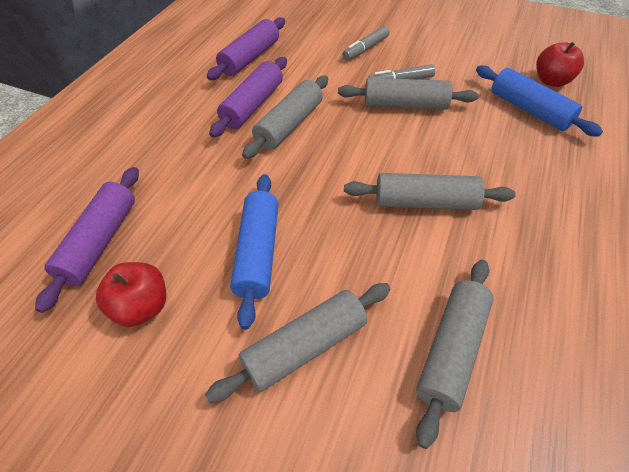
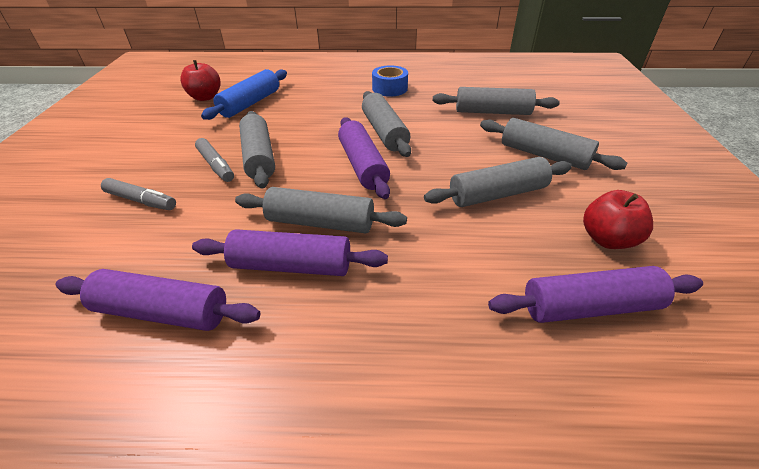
camera: 110 degrees left, 10 degrees down
blue rolling pin [230,174,279,330] -> grey rolling pin [424,157,572,207]
none -> purple rolling pin [338,117,390,199]
none -> blue tape [372,65,408,96]

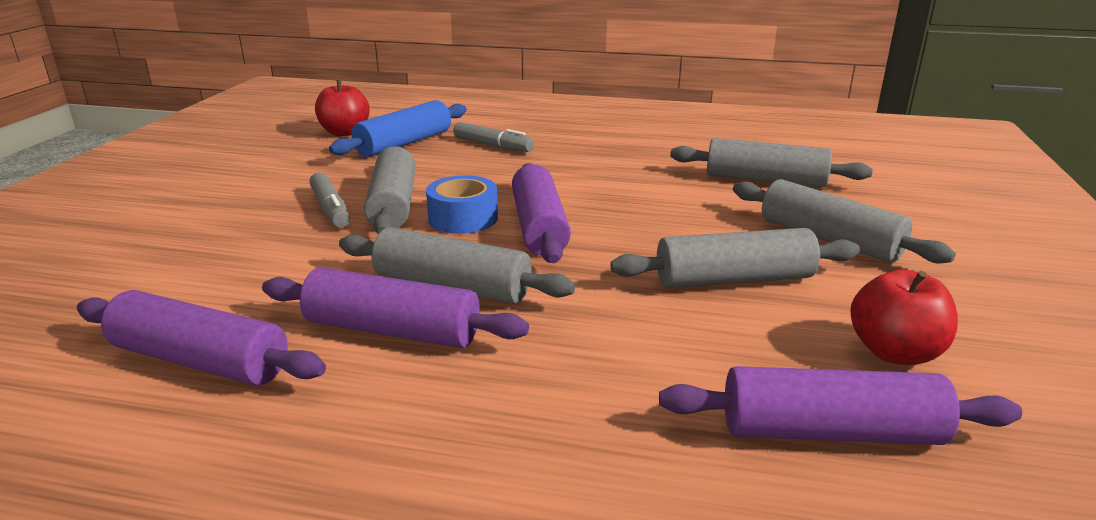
camera: 10 degrees right, 15 degrees down
grey marker [101,178,176,210] -> grey marker moved to [453,122,534,152]
grey rolling pin [362,91,411,157] -> none
blue tape [372,65,408,96] -> blue tape moved to [426,175,498,234]

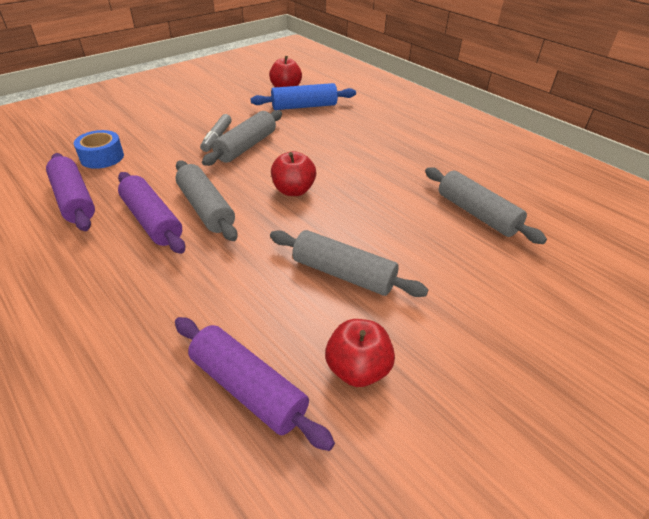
camera: 35 degrees right, 15 degrees up
blue tape [426,175,498,234] -> blue tape moved to [74,130,124,169]
grey marker [453,122,534,152] -> none
purple rolling pin [512,163,571,263] -> red apple [271,151,316,196]
grey rolling pin [733,179,956,264] -> none

